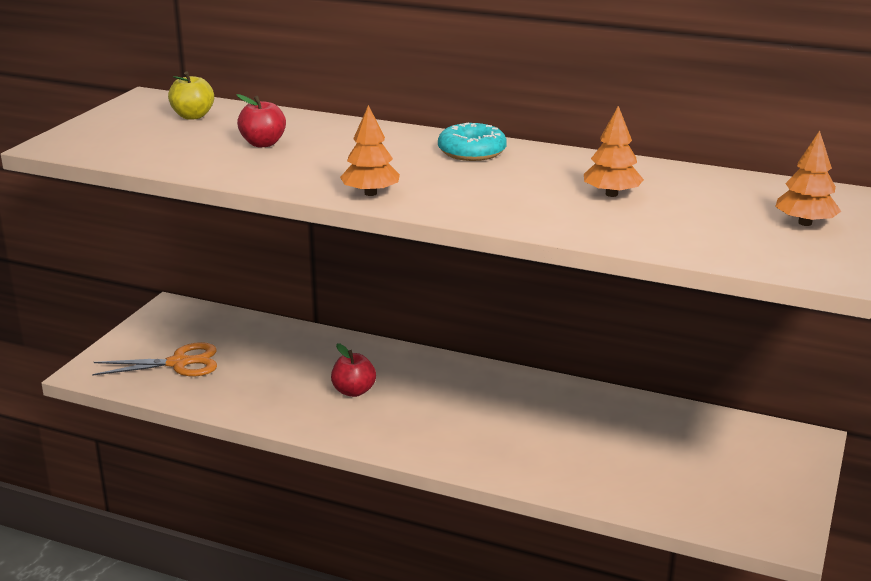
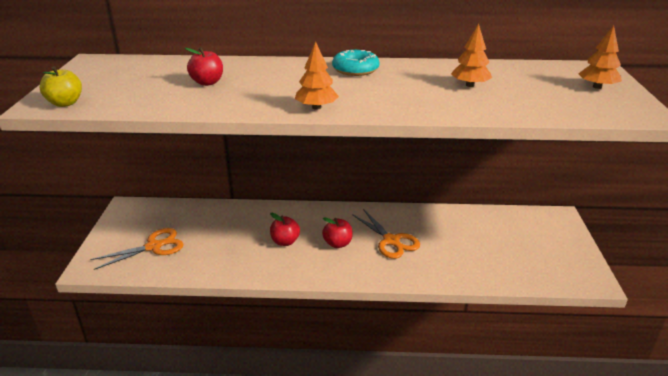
camera: 20 degrees left, 5 degrees up
yellow apple [168,71,214,120] -> yellow apple moved to [40,66,82,107]
none -> red apple [322,217,353,248]
none -> orange scissors [352,209,420,259]

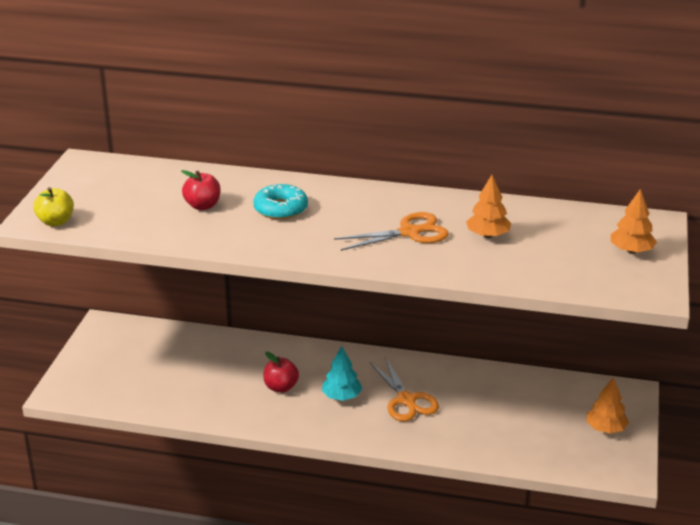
camera: 10 degrees right, 0 degrees up
orange scissors [90,228,183,270] -> orange scissors moved to [334,212,449,251]
orange tree [295,41,339,110] -> orange tree moved to [586,377,629,434]
red apple [322,217,353,248] -> turquoise tree [322,346,362,401]
turquoise donut [332,50,379,76] -> turquoise donut moved to [253,184,308,220]

